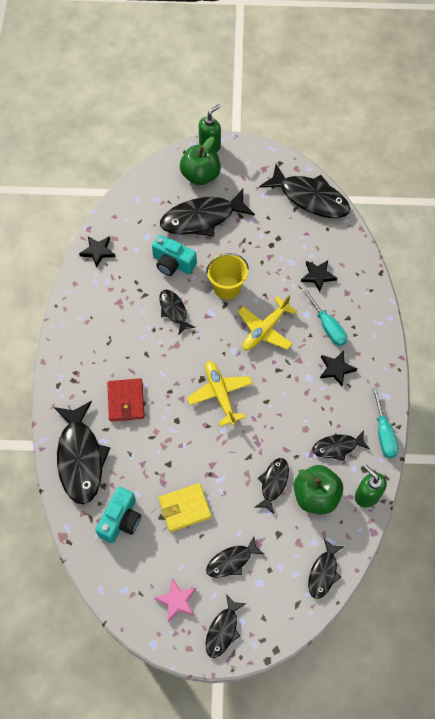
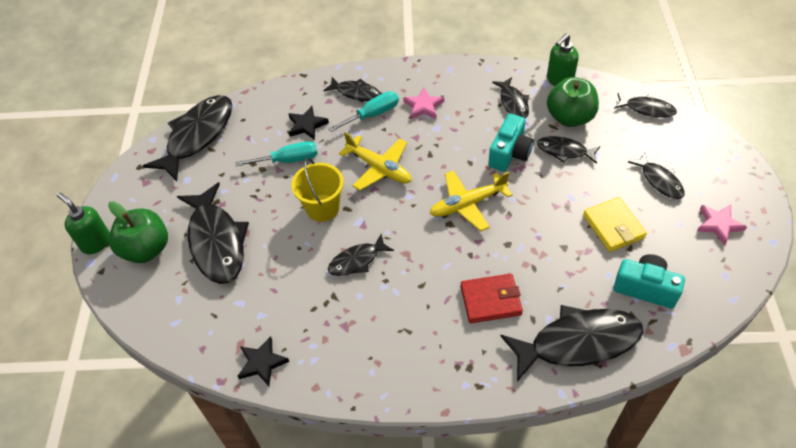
camera: 90 degrees left, 10 degrees down
turquoise camera [152,235,197,276] -> turquoise camera moved to [488,114,534,172]
black fish [206,594,247,658] -> black fish moved to [323,77,381,101]
black star [320,351,357,386] -> pink star [403,88,444,119]
turquoise screwdriver [372,388,399,458] -> turquoise screwdriver moved to [235,141,318,166]

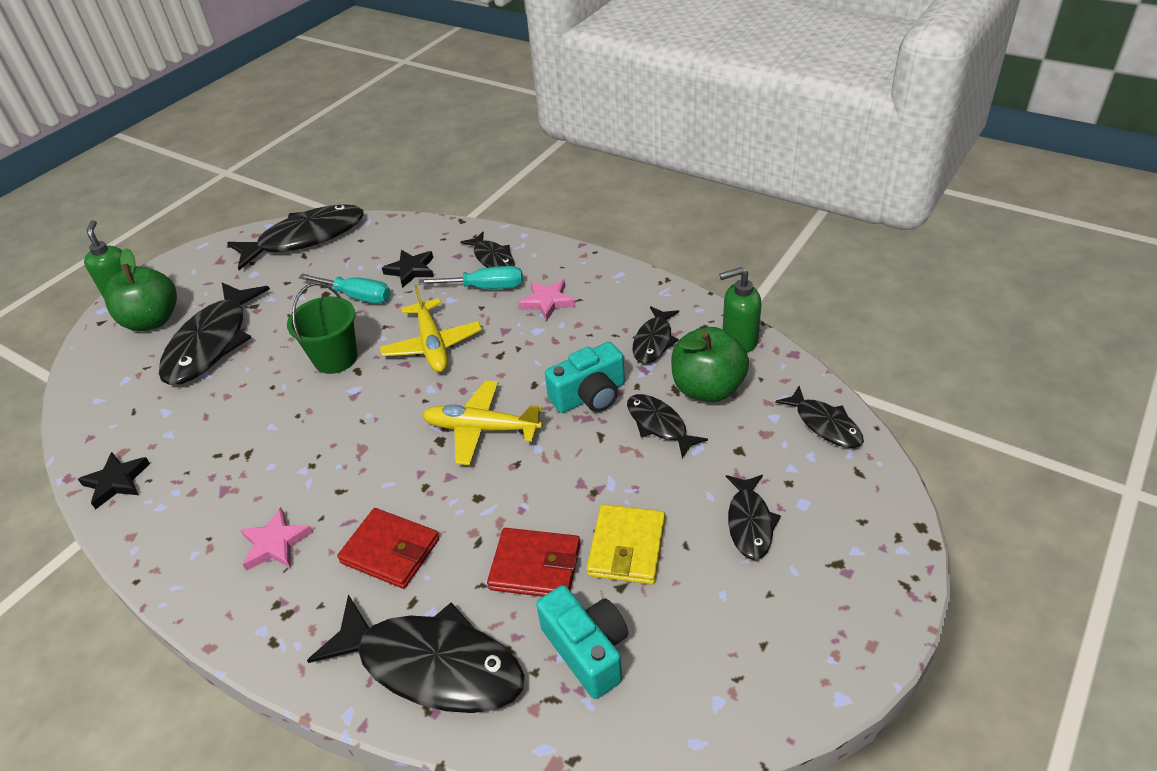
camera: 35 degrees right, 10 degrees down
yellow bucket [291,158,344,222] -> green bucket [287,283,357,374]
black fish [328,234,394,276] -> none
pink star [697,205,747,245] -> pink star moved to [240,507,313,571]
none -> red wallet [487,528,580,597]

